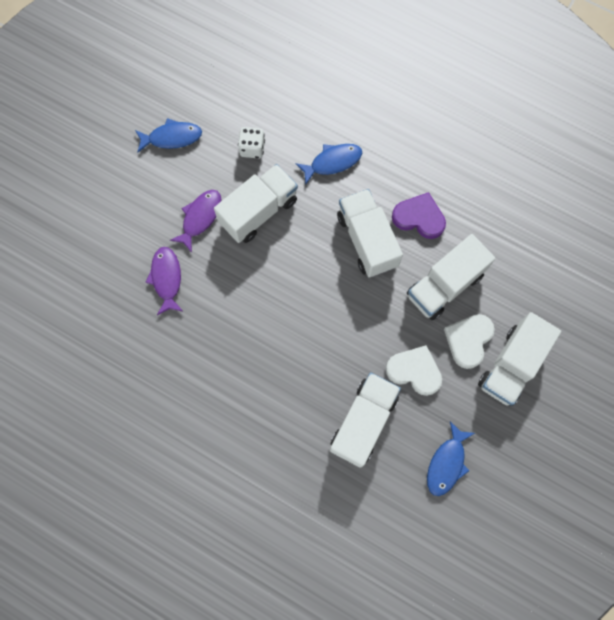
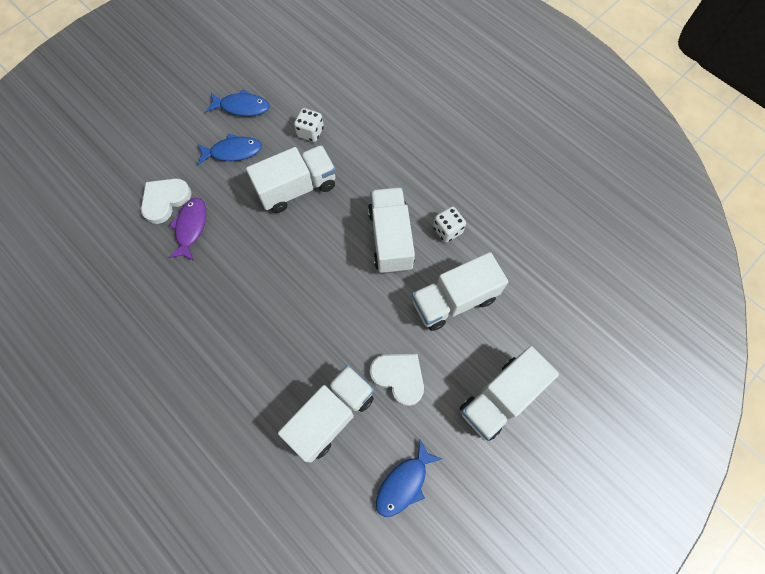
camera: 15 degrees right, 5 degrees down
purple fish [170,190,221,253] -> none
blue fish [295,144,362,185] -> blue fish moved to [198,134,262,165]
purple heart [392,192,446,239] -> white dice [433,206,466,243]
white heart [444,314,495,369] -> white heart moved to [141,178,192,224]

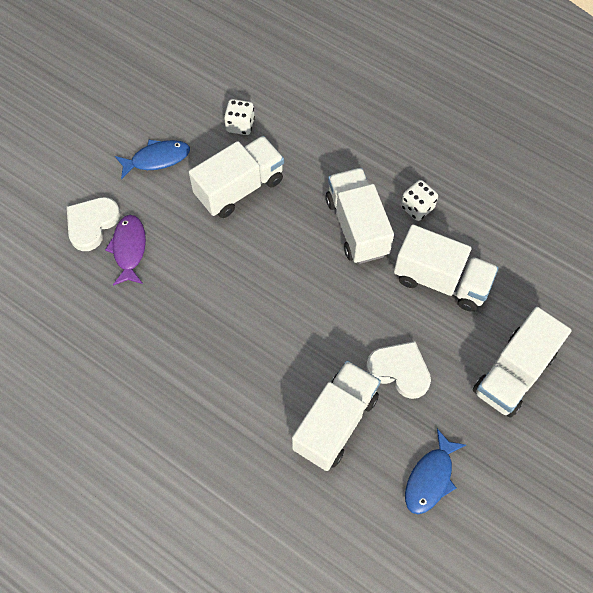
camera: 10 degrees left, 5 degrees down
blue fish [206,89,270,116] -> none
white truck [412,252,508,331] -> white truck turned 120 degrees counterclockwise [394,225,499,312]

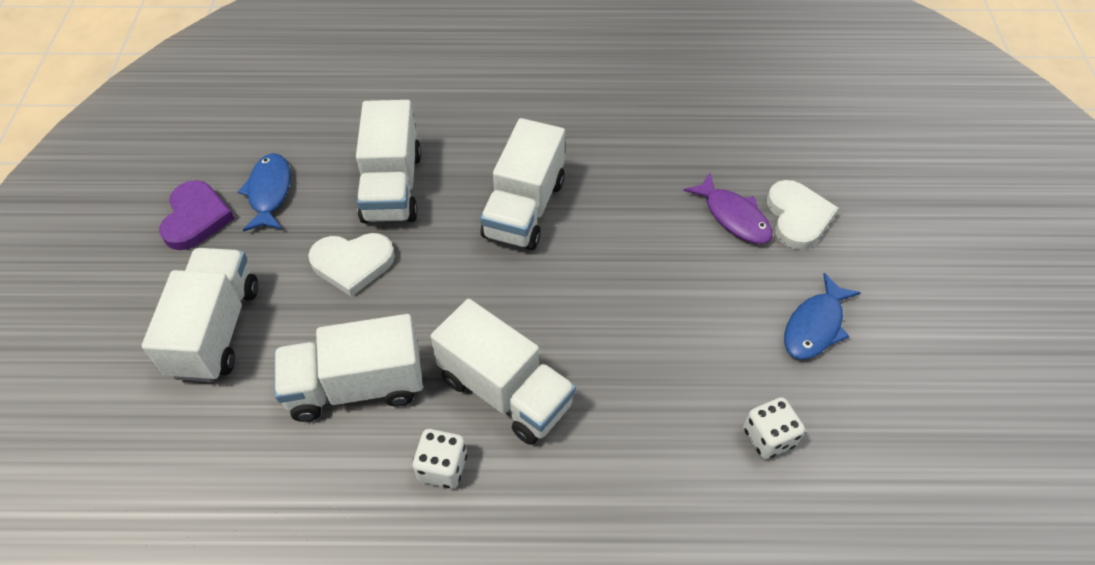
camera: 145 degrees right, 10 degrees down
white truck [189,136,284,218] -> white truck moved to [480,118,565,250]
none -> purple heart [159,180,235,250]

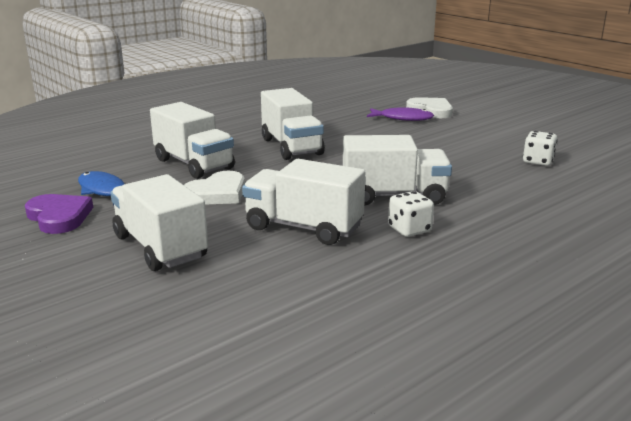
camera: 40 degrees left, 30 degrees down
white truck [274,314,423,422] -> white truck turned 75 degrees clockwise [242,159,365,245]
blue fish [784,273,861,359] -> none

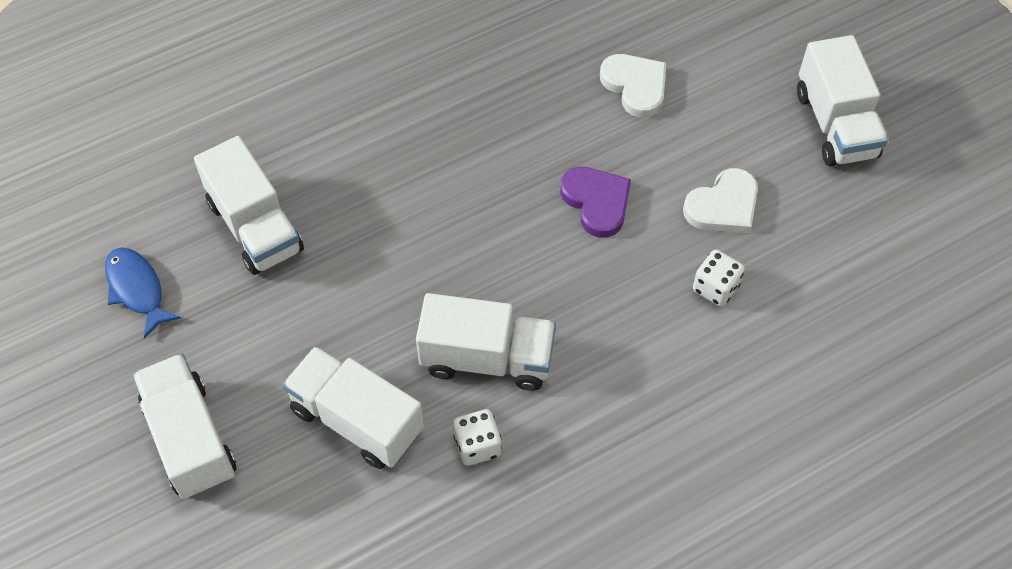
camera: 10 degrees right, 35 degrees up
purple heart [25,194,93,234] -> purple heart moved to [560,167,631,238]
white heart [184,171,245,204] -> white heart moved to [683,168,758,233]
white truck [261,88,325,160] -> white truck moved to [797,35,888,166]
purple fish [367,107,434,121] -> none

